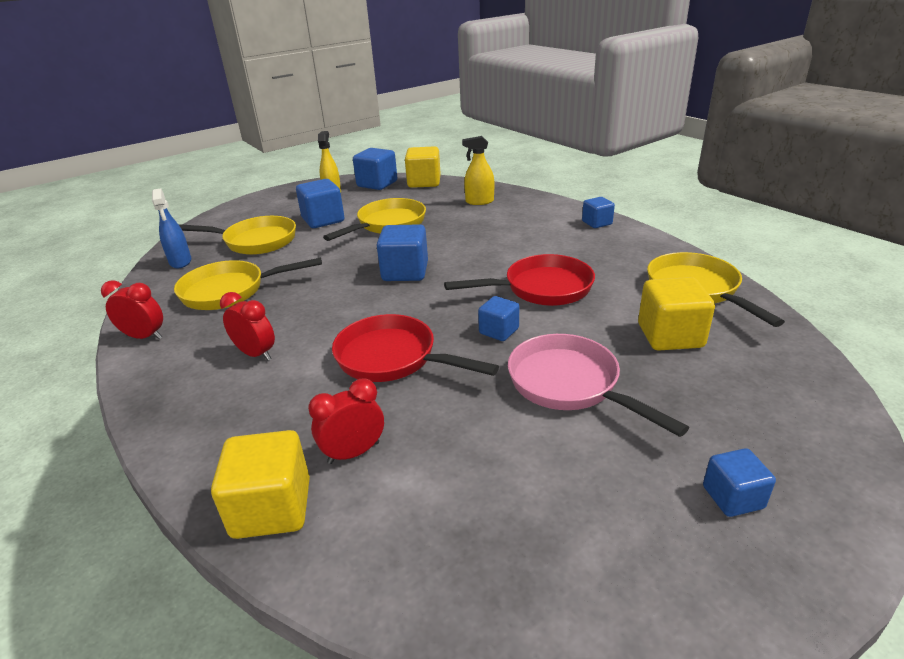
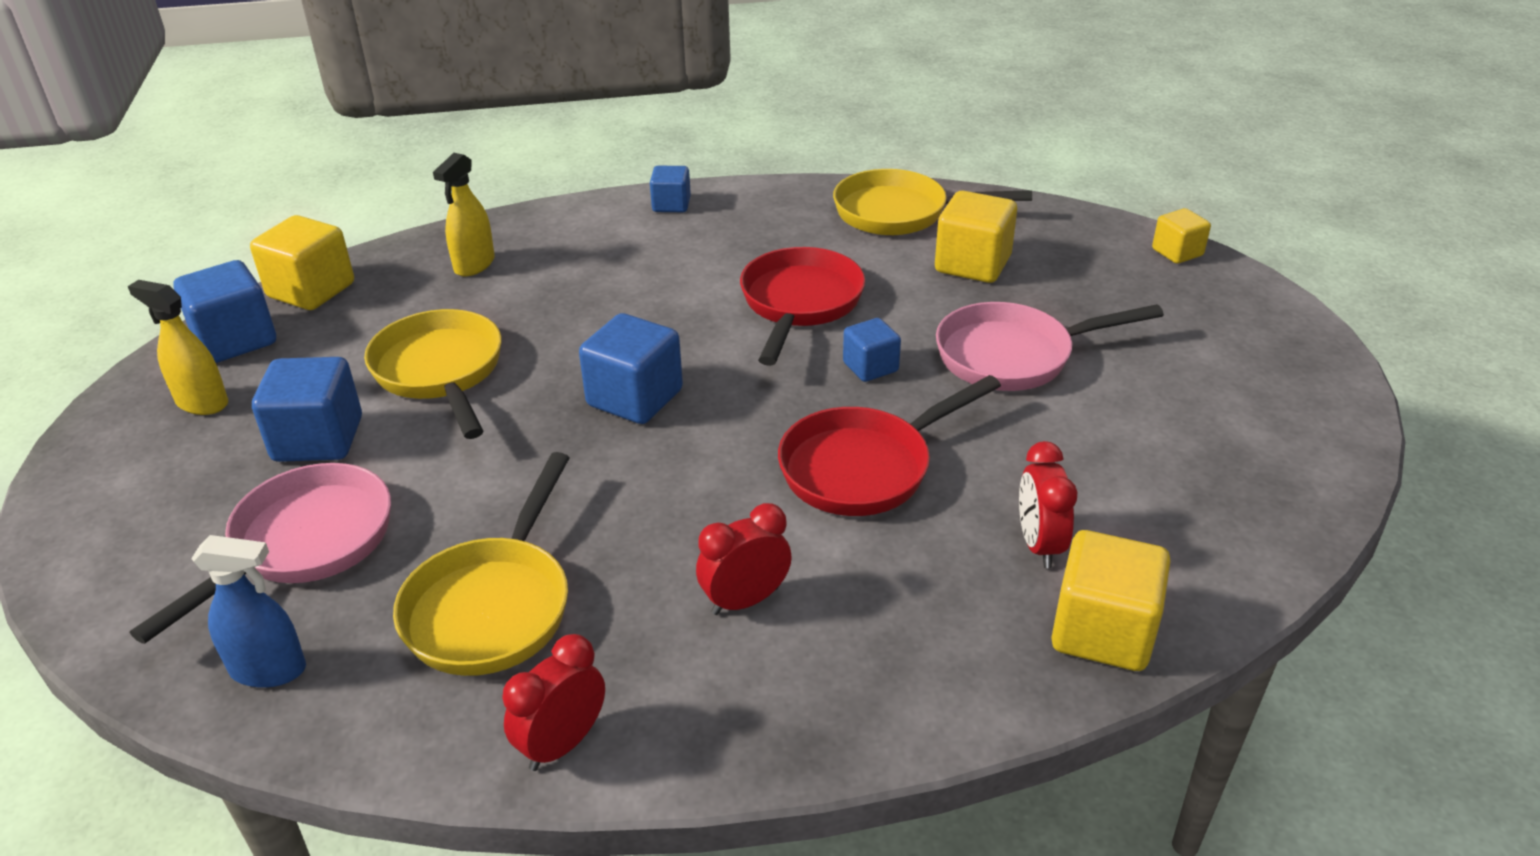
camera: 65 degrees left, 5 degrees up
yellow pan [178,216,296,255] -> pink pan [130,463,391,644]
blue cube [703,448,776,517] -> none
none -> yellow cube [1152,208,1211,264]

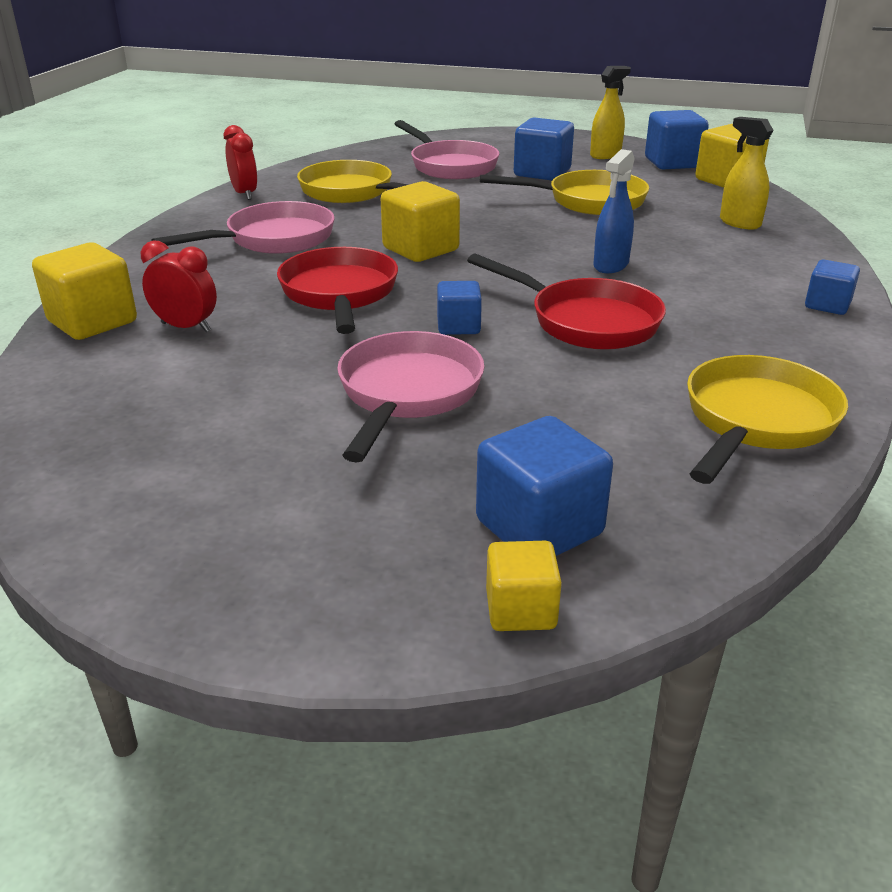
camera: 115 degrees right, 5 degrees down
blue spray bottle [191,535,306,688] -> blue spray bottle moved to [593,149,635,273]
blue cube [579,313,683,424] -> blue cube moved to [476,416,613,556]
red clock [696,503,792,615] -> pink pan [151,201,335,254]
yellow cube [935,191,1017,283] -> yellow cube moved to [381,181,460,262]

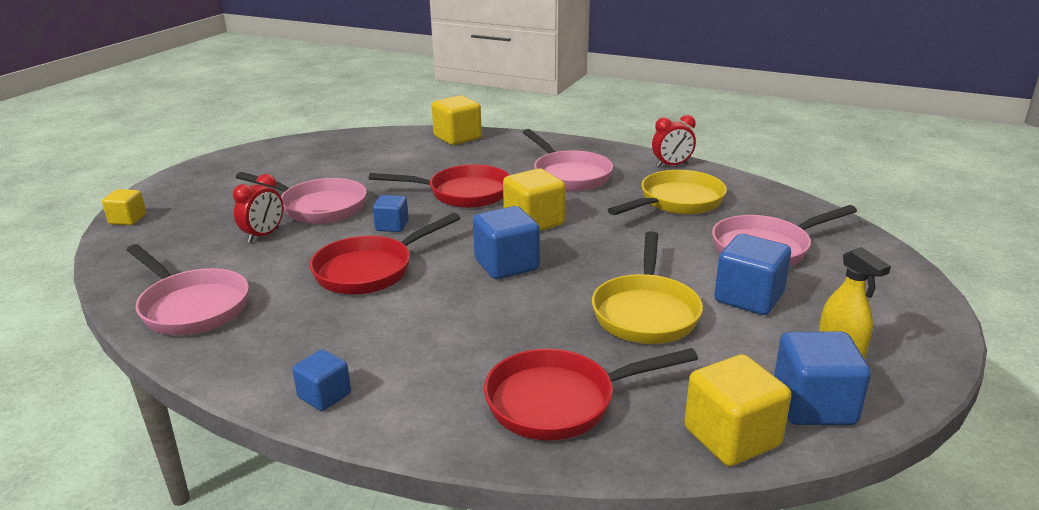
camera: 100 degrees right, 5 degrees down
red clock [141,241,217,332] -> red clock moved to [233,174,283,243]
blue cube [476,416,613,556] -> blue cube moved to [473,206,540,279]
blue spray bottle [593,149,635,273] -> none
yellow pan [687,355,848,484] -> pink pan [127,244,249,335]
yellow spray bottle [720,117,773,230] -> red pan [484,348,698,440]

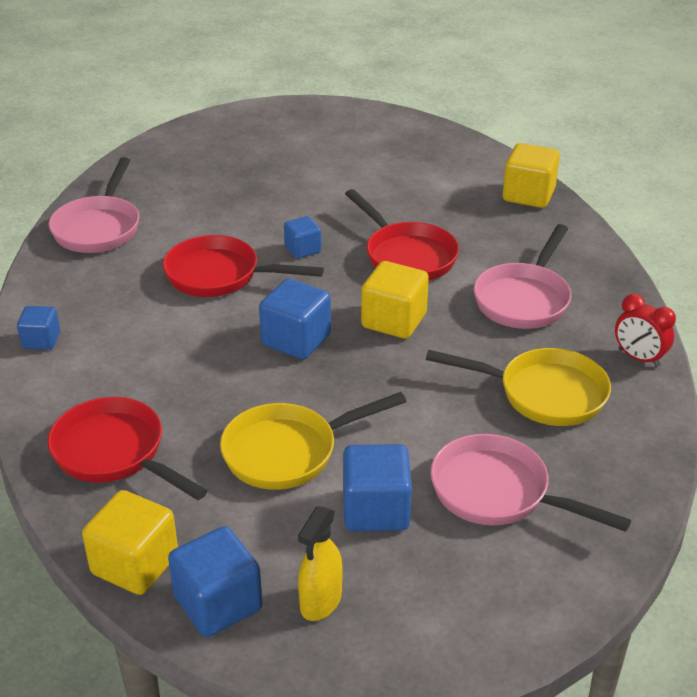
camera: 55 degrees right, 10 degrees up
yellow cube [102,189,146,225] -> none
red clock [233,174,283,243] -> none
pink pan [236,172,367,224] -> none

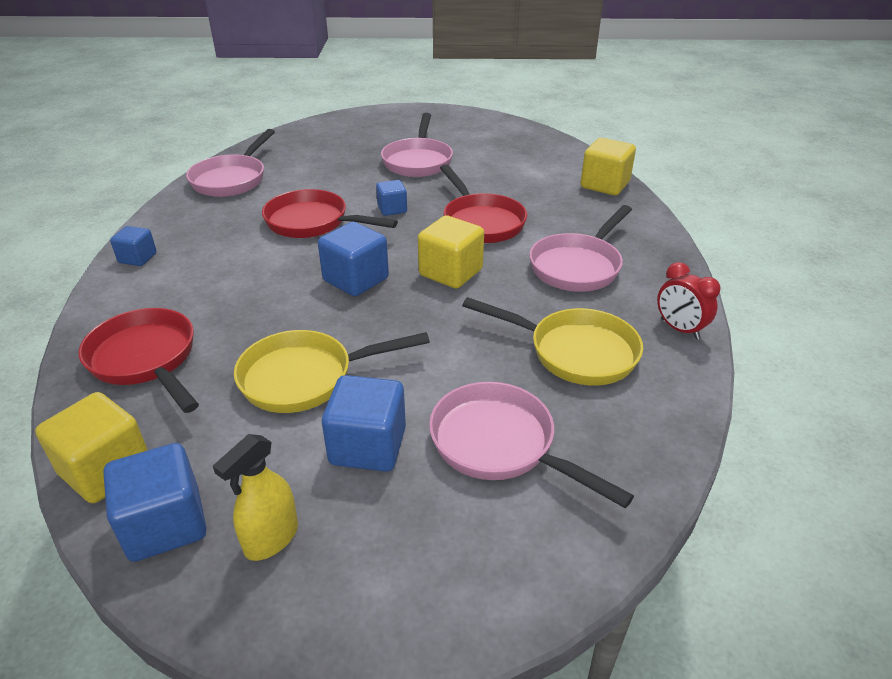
camera: 10 degrees right, 0 degrees up
none -> pink pan [381,113,453,177]

